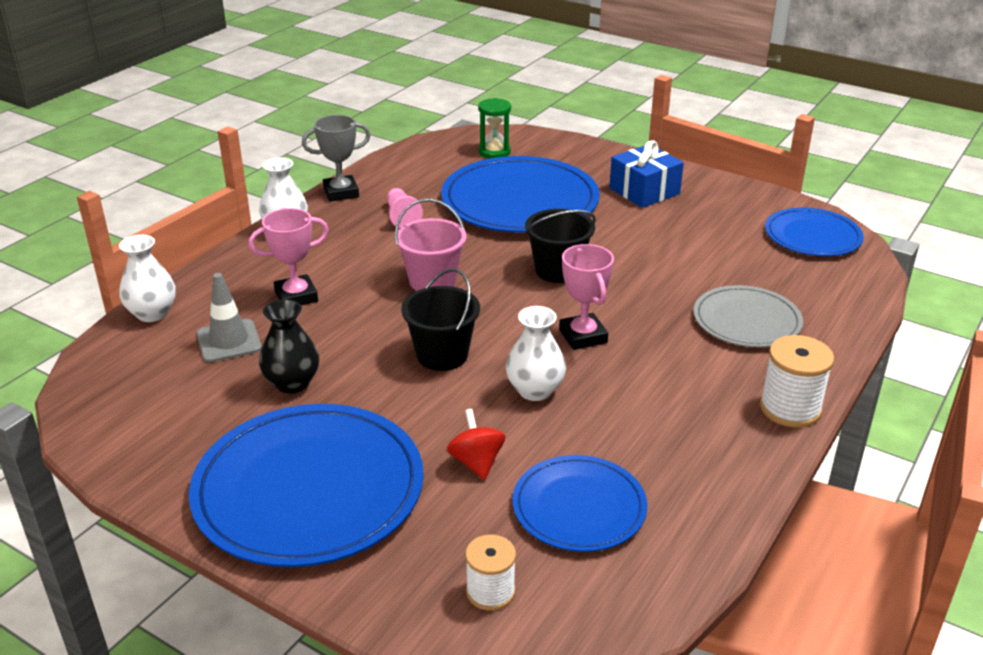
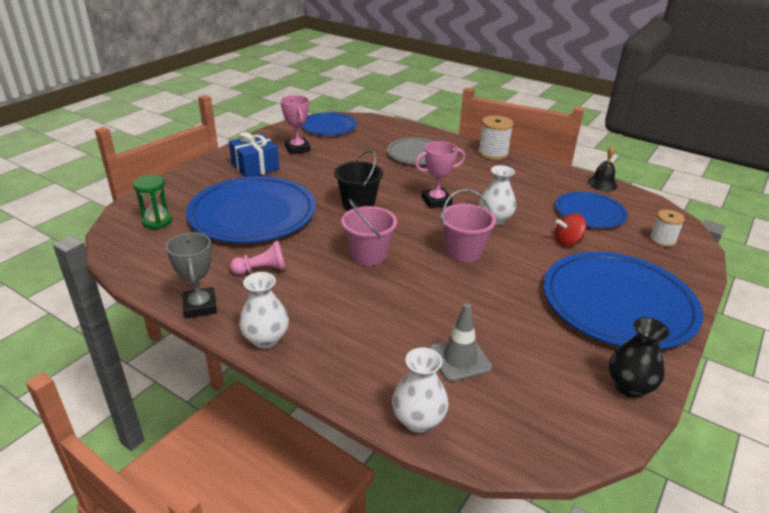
camera: 90 degrees left, 0 degrees up
pink trophy [248,208,329,305] -> pink trophy moved to [281,95,310,154]
black vase [259,299,319,394] -> black vase moved to [609,317,670,398]
black bucket [401,268,480,371] -> pink bucket [441,189,496,262]
none -> black bell [588,145,617,191]

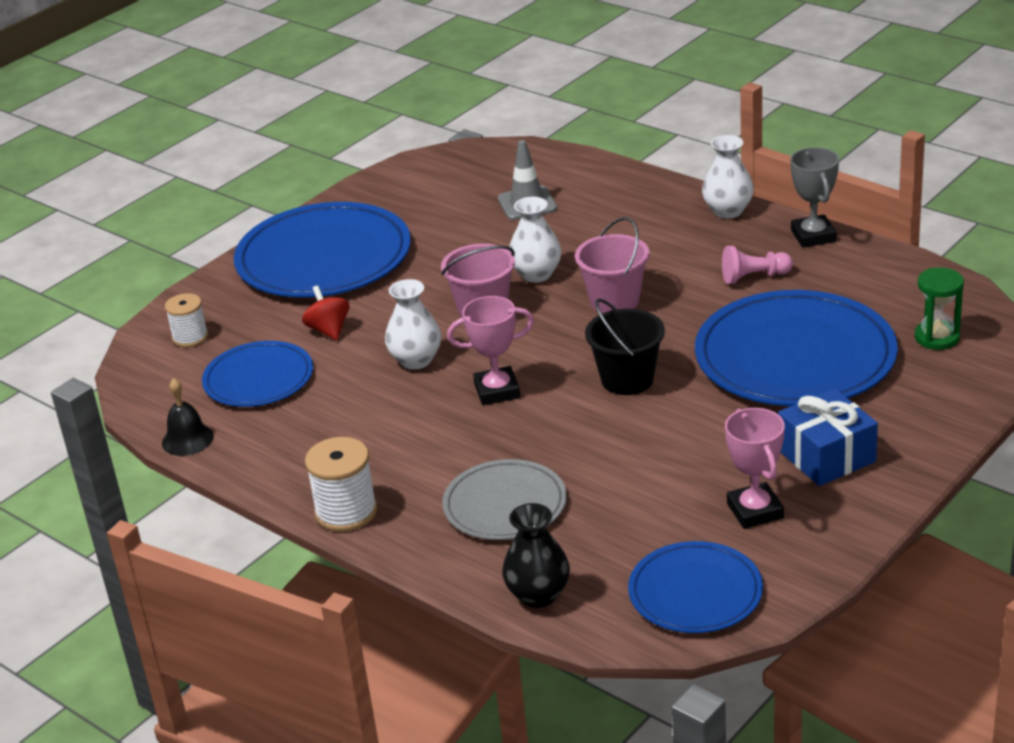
camera: 170 degrees left, 0 degrees up
white vase [392,347,449,433] -> white vase moved to [509,197,562,283]
red spinning top [555,213,586,246] -> red spinning top turned 105 degrees counterclockwise [302,285,349,341]
black vase [609,317,670,398] -> black vase moved to [502,503,570,608]

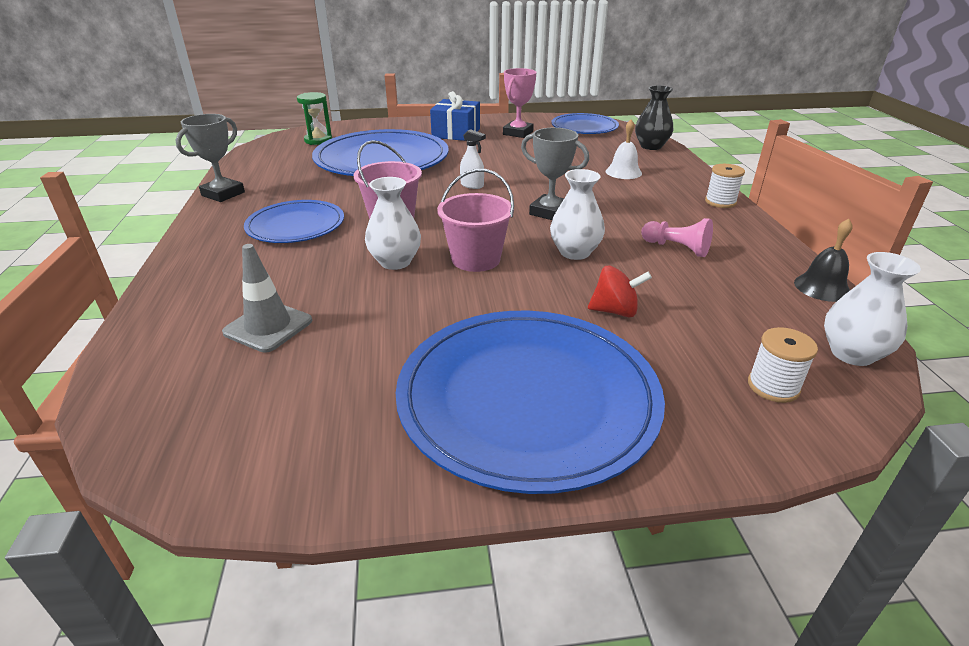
camera: 140 degrees left, 0 degrees up
blue plate [202,341,313,407] -> blue plate moved to [244,200,344,243]
red spinning top [302,285,349,341] -> red spinning top turned 105 degrees counterclockwise [588,266,652,318]
white spool [305,437,377,532] -> white spool [705,164,745,208], size x0.67
grey plate [442,459,567,540] -> white bell [605,119,642,179]
pink trophy [447,296,534,405] -> grey trophy [521,128,589,220]
black bucket [585,299,665,395] -> white spray bottle [460,129,486,189]
white vase [702,135,754,219] -> white vase moved to [824,252,921,366]
pink pawn [722,246,793,284] -> pink pawn moved to [641,218,713,257]

